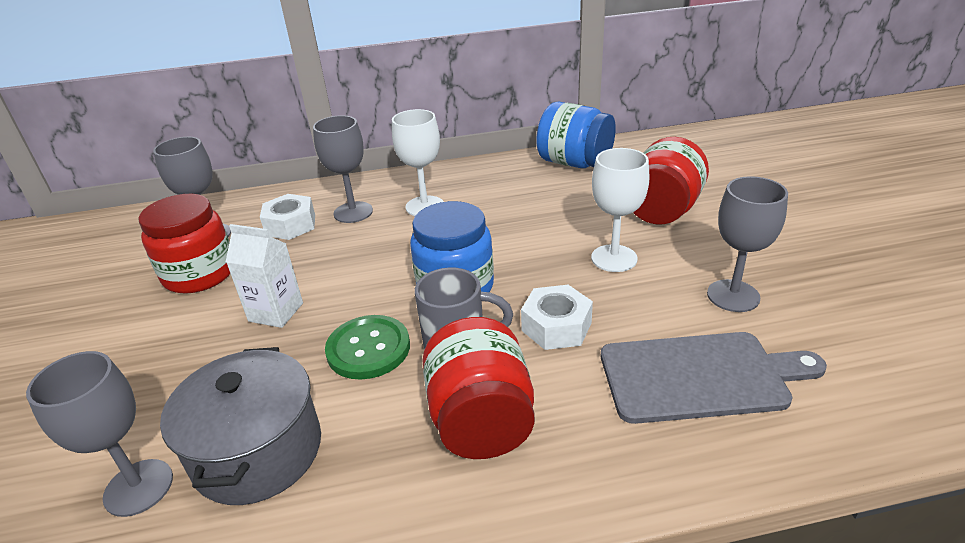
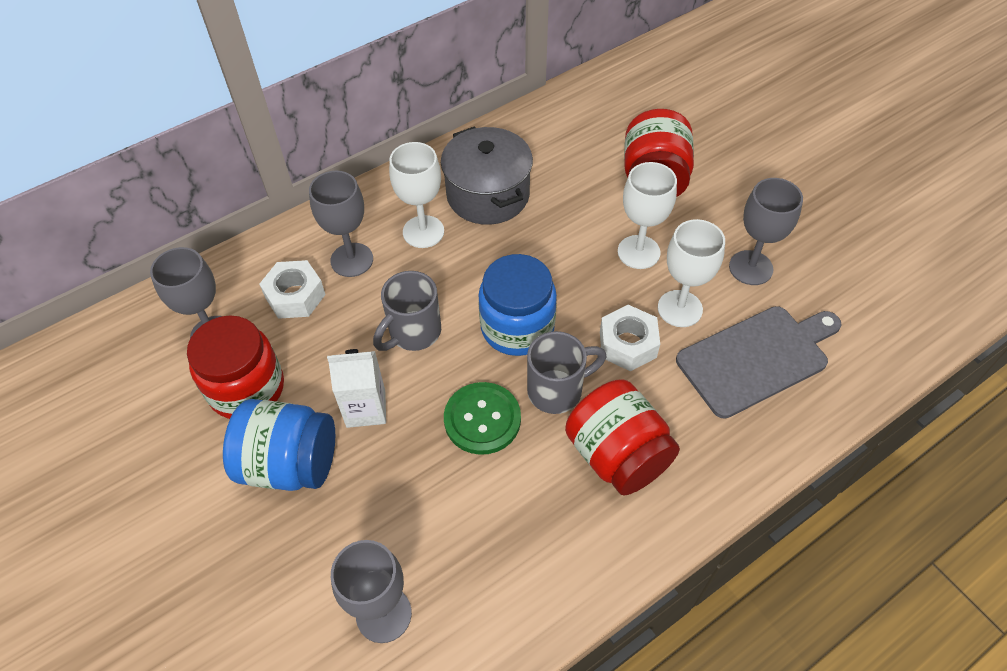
camera: 25 degrees left, 20 degrees up
grey pot [160,347,321,505] -> grey pot moved to [441,127,533,225]
blue jar [536,102,616,168] -> blue jar moved to [223,399,335,491]
none -> grey mug [373,271,441,351]
none -> white goblet [658,219,725,327]

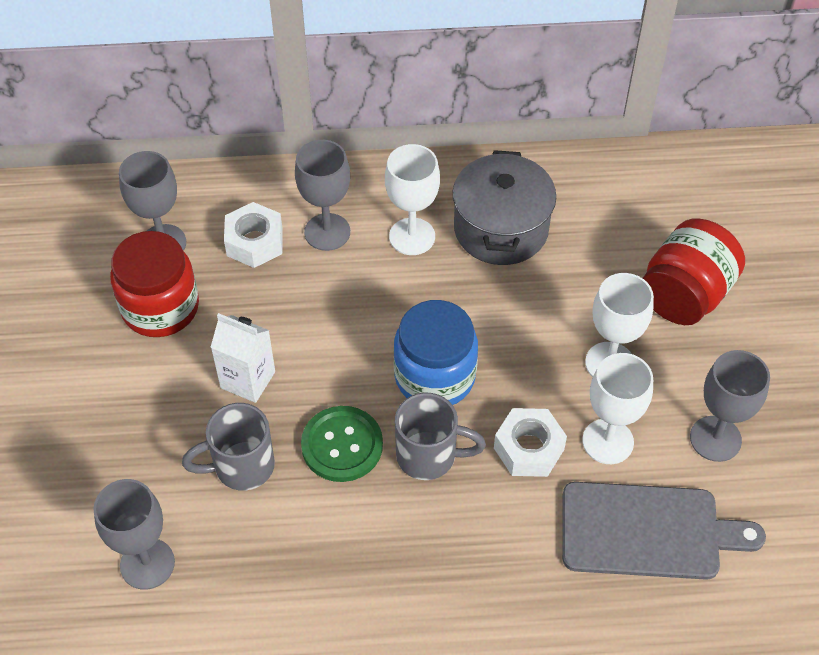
camera: 30 degrees right, 0 degrees up
blue jar [223,399,335,491] -> none
grey mug [373,271,441,351] -> grey mug moved to [182,403,275,491]
red jar [565,380,680,496] -> none

